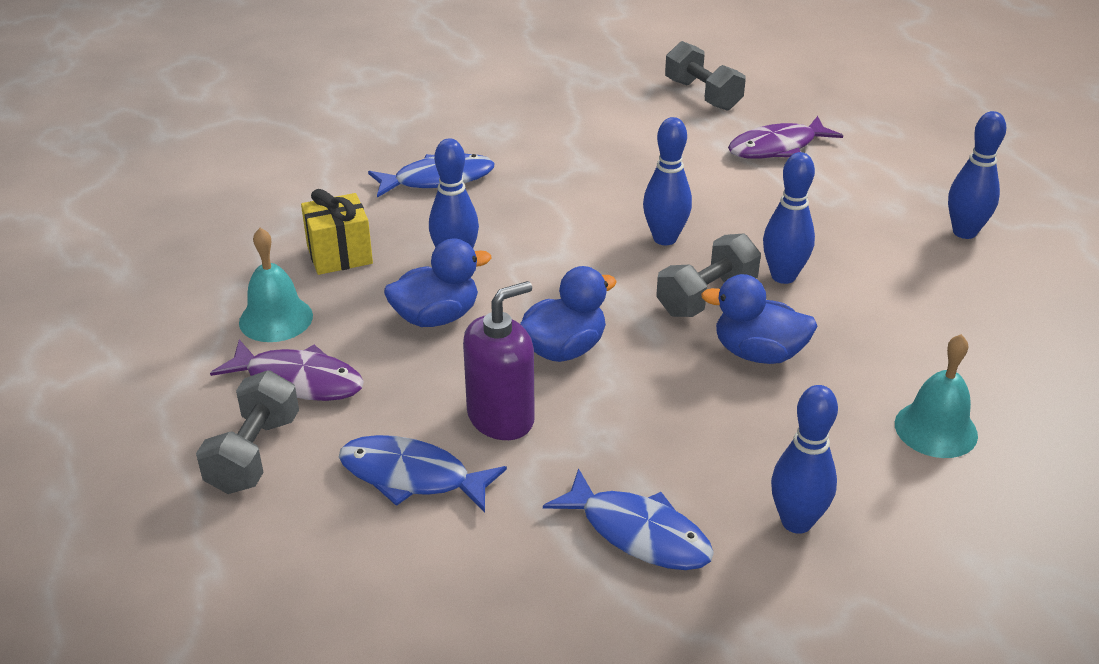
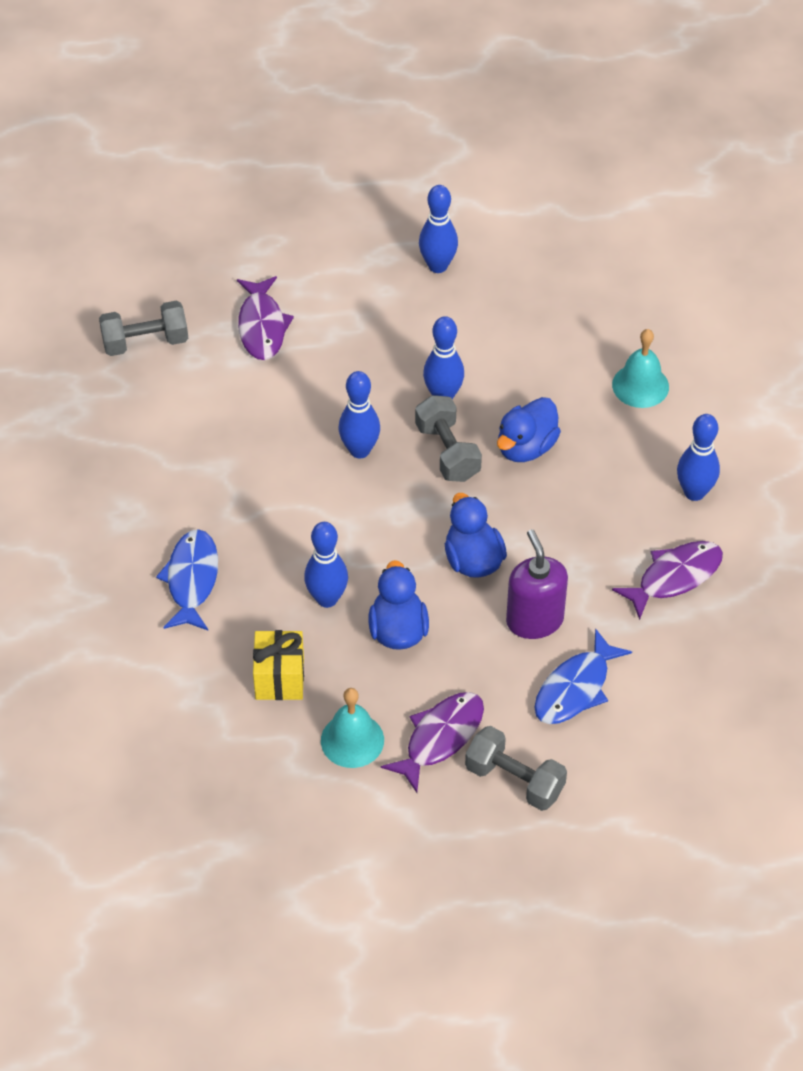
camera: 70 degrees left, 15 degrees up
blue fish [543,468,714,570] -> purple fish [612,541,723,620]

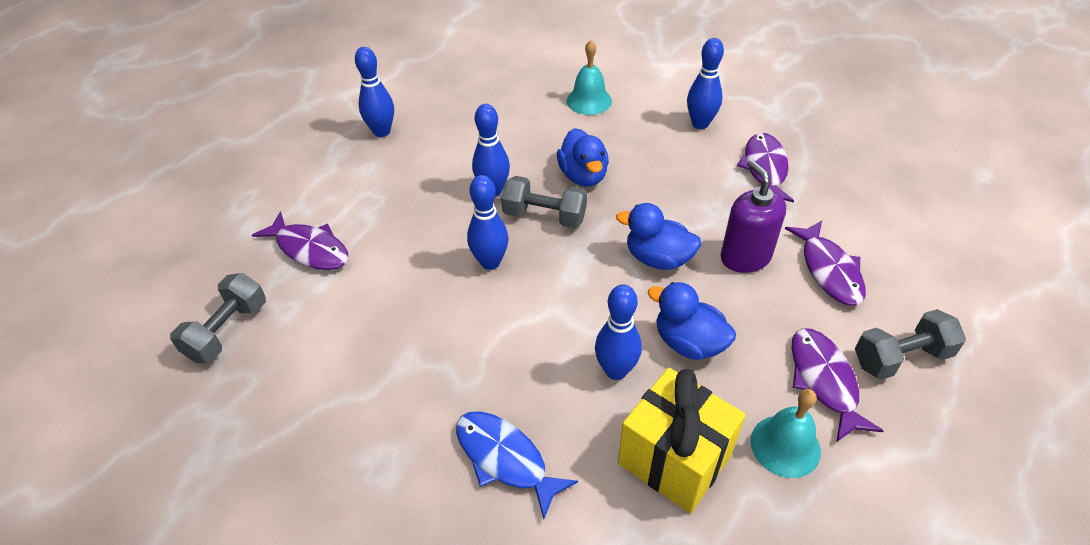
camera: 50 degrees left, 5 degrees down
yellow gift [253,630,304,700] -> yellow gift [618,368,746,513], size x1.51
purple soap dispenser [506,529,568,639] -> purple soap dispenser turned 45 degrees clockwise [721,160,786,273]
blue fish [535,628,632,724] -> purple fish [785,221,866,306]

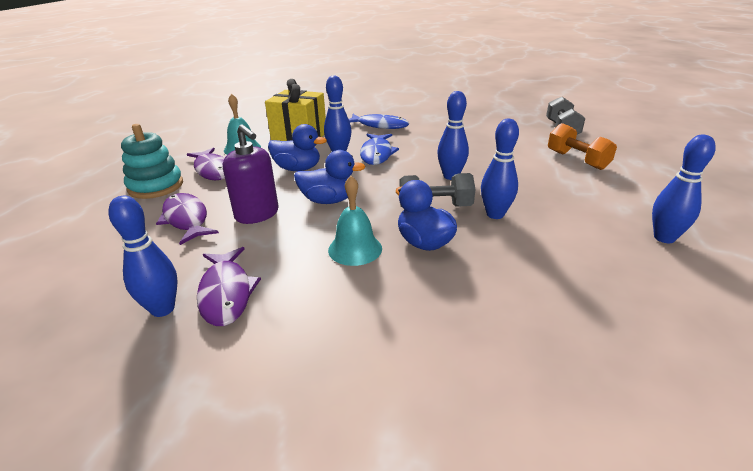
camera: 160 degrees right, 15 degrees down
purple fish [252,211,349,270] -> orange dumbbell [548,123,617,170]
turquoise bell [566,40,612,115] -> turquoise bell moved to [328,176,382,266]
blue bowling pin [687,38,724,129] -> blue bowling pin moved to [108,195,177,317]
grey dumbbell [855,309,966,380] -> turquoise stacking toy [121,124,183,199]
none -> blue fish [360,134,399,165]

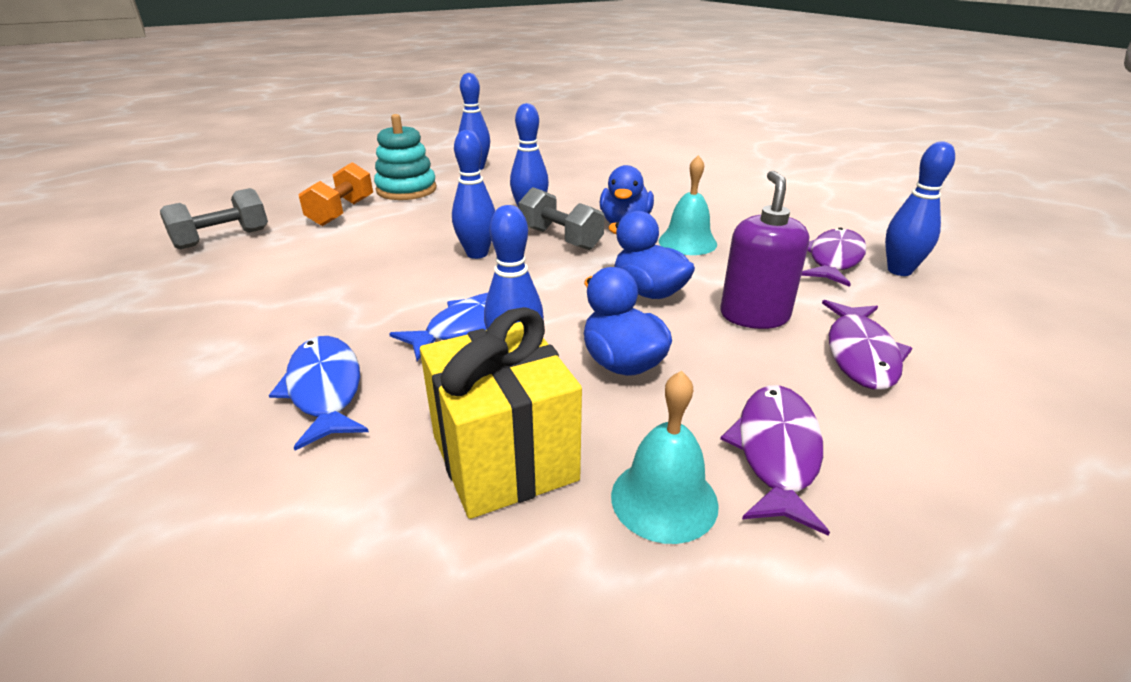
camera: 135 degrees left, 0 degrees up
turquoise stacking toy [121,124,183,199] -> turquoise stacking toy moved to [374,114,437,200]

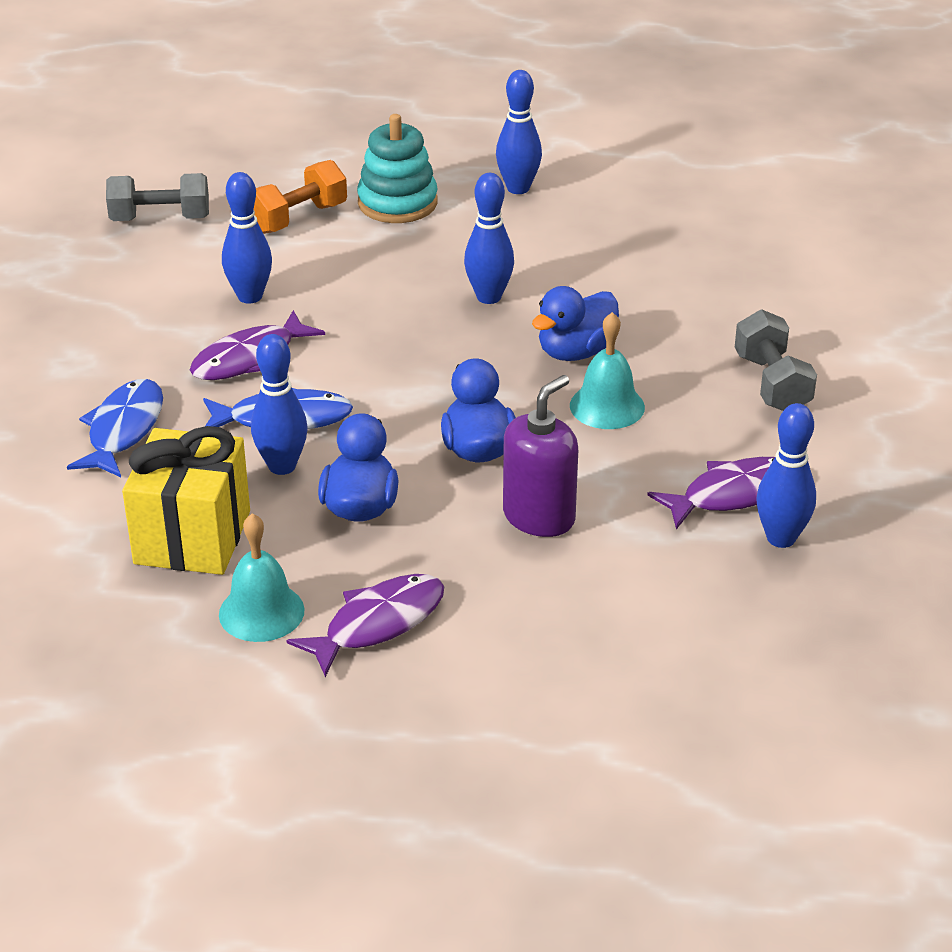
camera: 35 degrees right, 5 degrees up
blue bowling pin [452,130,495,259] -> blue bowling pin moved to [222,172,272,304]
grey dumbbell [519,187,605,250] -> grey dumbbell moved to [735,309,817,411]
purple fish [822,300,913,390] -> purple fish moved to [190,310,325,380]

